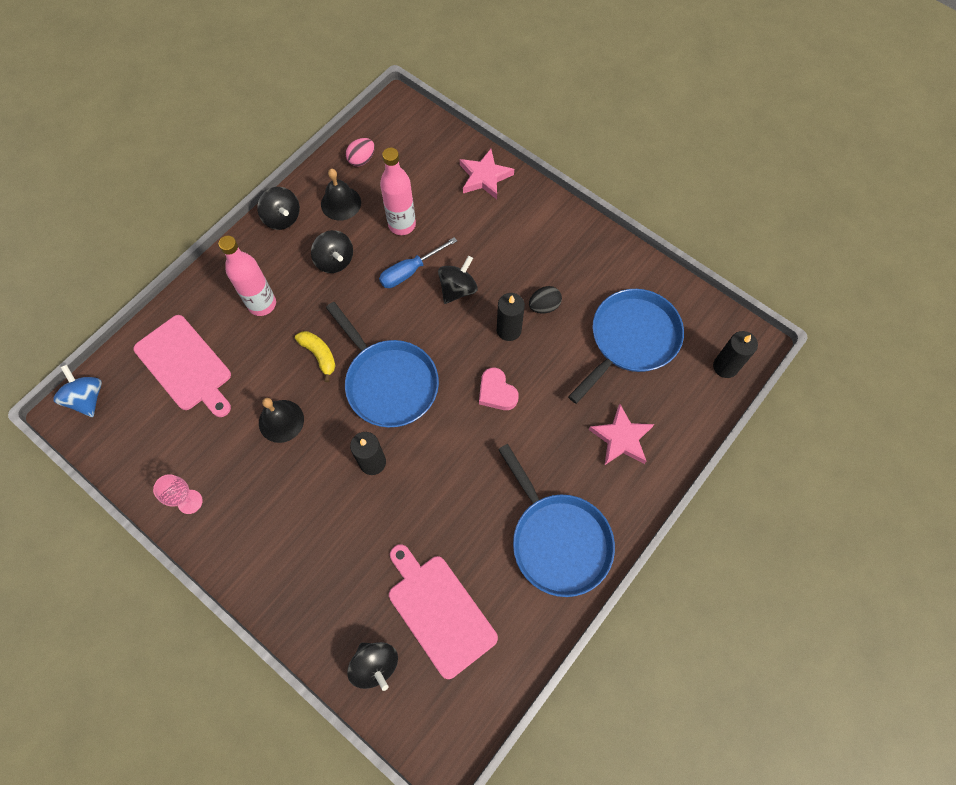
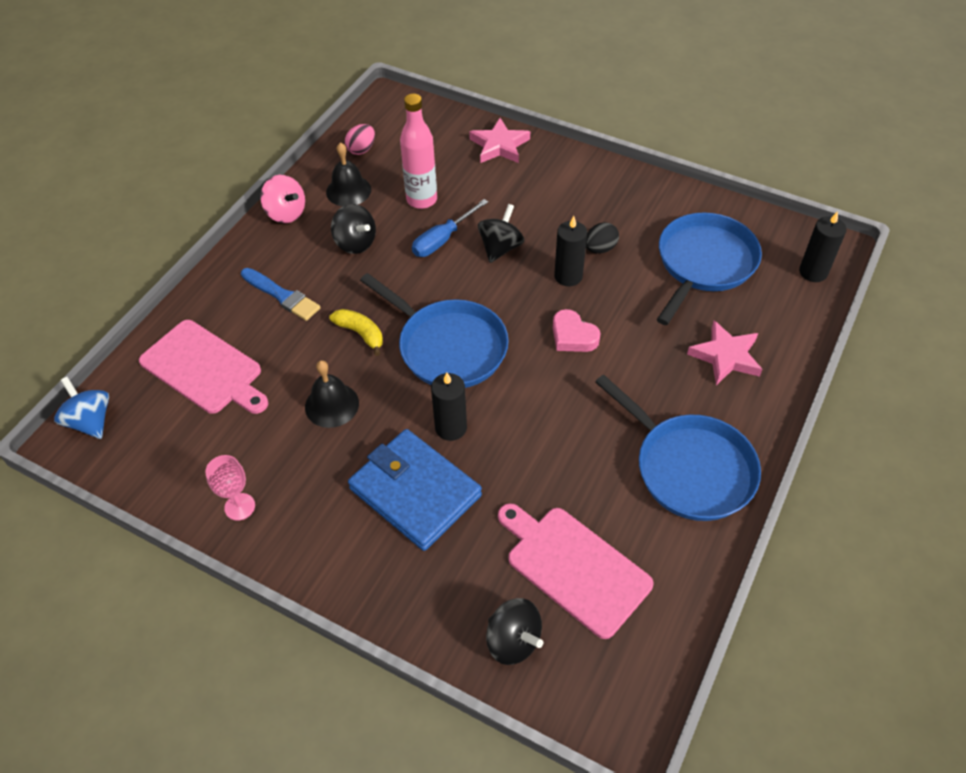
camera: 10 degrees left, 15 degrees down
pink bottle [219,236,276,316] -> blue brush [241,268,321,321]
black spinning top [257,187,300,230] -> pink spinning top [260,175,305,223]
none -> blue wallet [348,429,482,551]

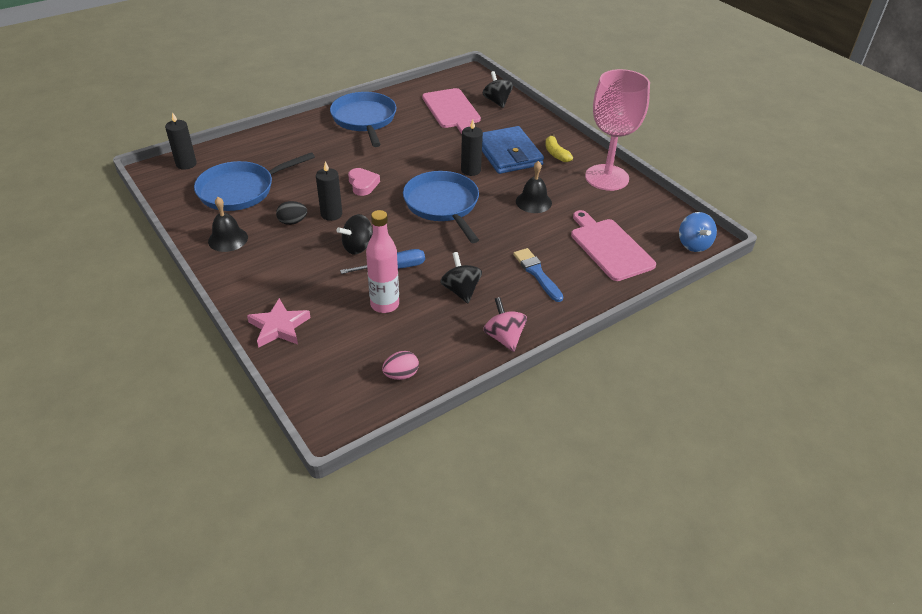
camera: 155 degrees left, 10 degrees down
pink goblet [205,455,255,521] -> pink goblet [585,69,650,191], size x2.42
black bell [326,142,371,206] -> black bell moved to [208,197,248,252]
yellow banana [329,309,383,356] -> yellow banana moved to [545,134,573,162]
pink star [687,321,762,385] -> none

